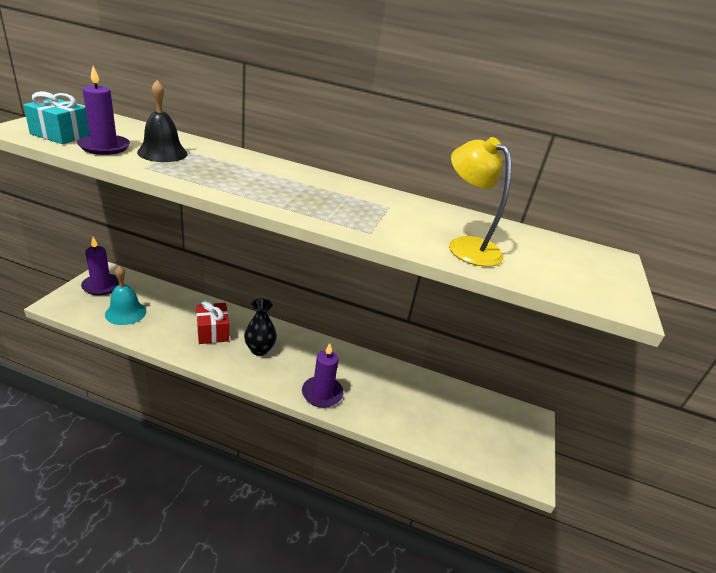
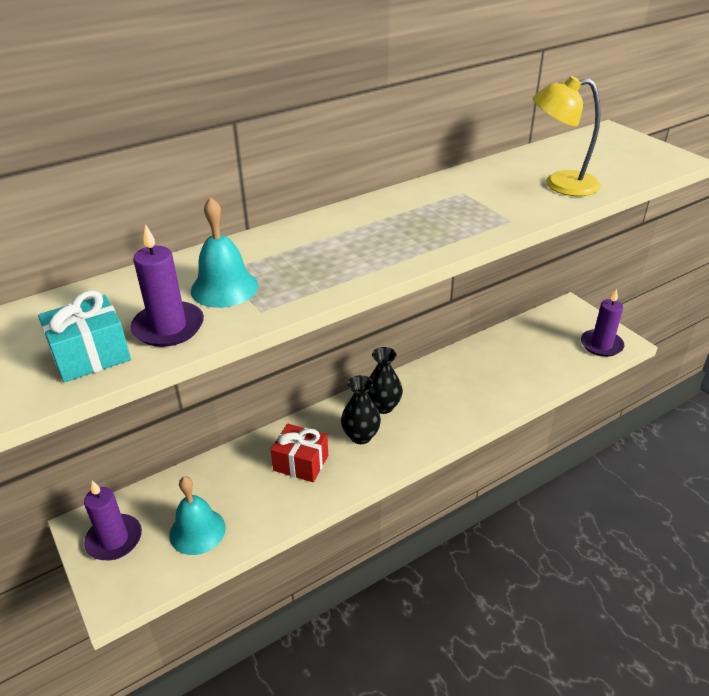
camera: 45 degrees left, 5 degrees up
black bell [137,80,188,162] -> turquoise bell [191,197,258,308]
purple candle [302,343,344,408] -> purple candle moved to [581,289,624,357]
none -> black vase [367,347,403,414]

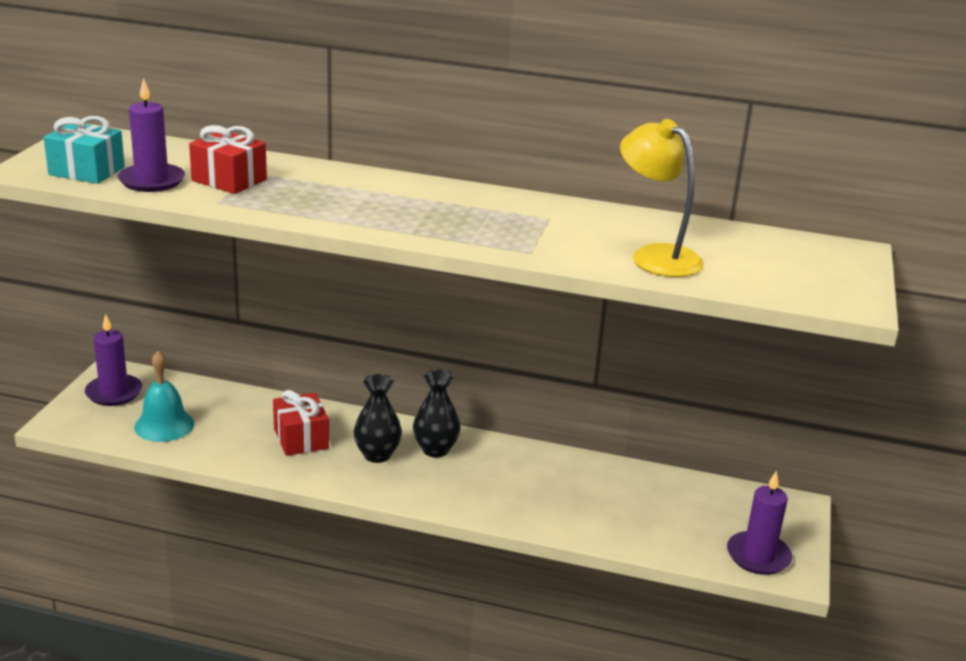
camera: 45 degrees right, 10 degrees down
turquoise bell [191,197,258,308] -> red gift [189,125,267,194]

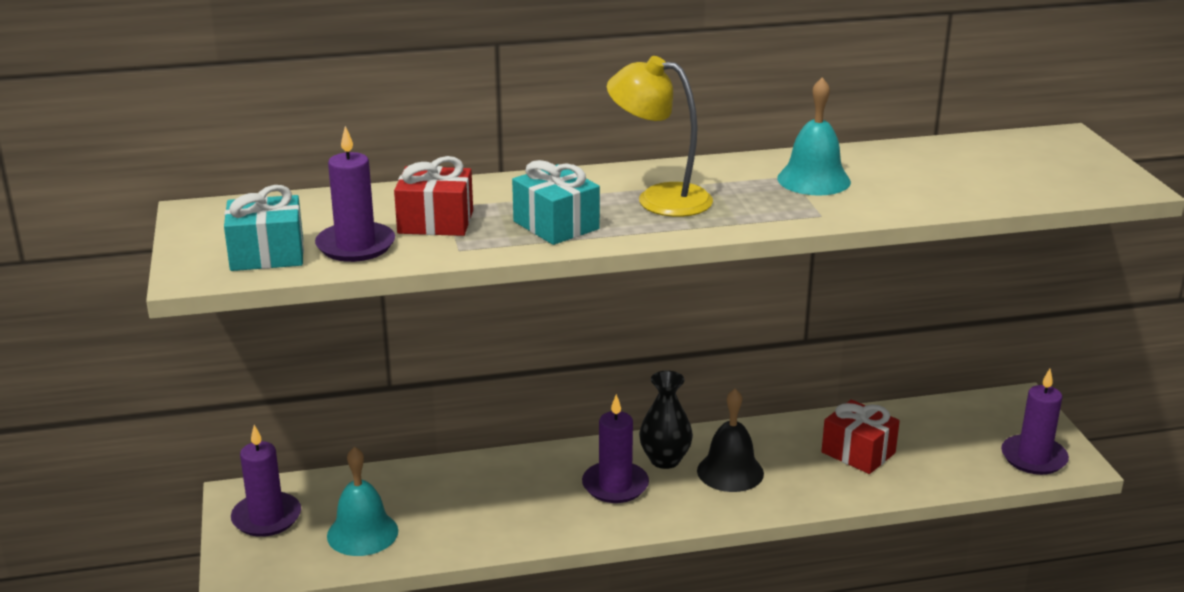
camera: 25 degrees left, 0 degrees up
red gift [273,390,329,456] -> red gift moved to [821,400,900,474]
black vase [353,374,402,463] -> purple candle [582,394,649,503]
yellow lamp [620,119,704,277] -> yellow lamp moved to [607,56,713,217]
none -> turquoise gift [512,160,600,245]
none -> black bell [697,389,764,492]
none -> turquoise bell [777,77,851,196]

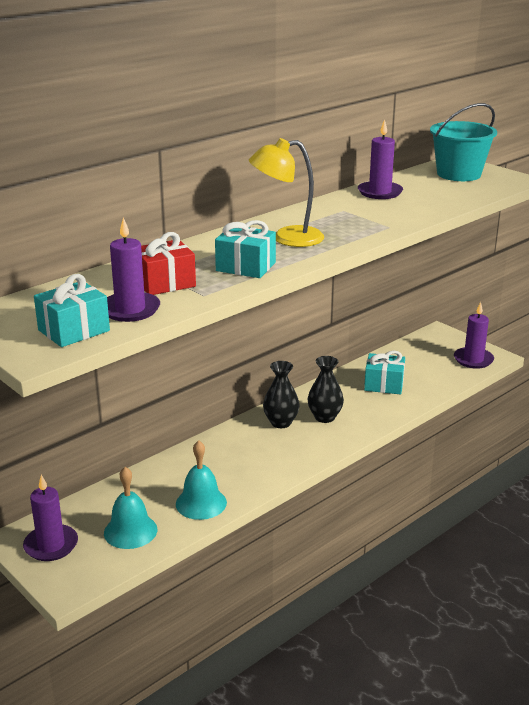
camera: 30 degrees left, 0 degrees up
purple candle [582,394,649,503] -> purple candle moved to [358,119,403,199]
black bell [697,389,764,492] -> black vase [308,356,344,423]
turquoise bell [777,77,851,196] -> turquoise bell moved to [176,440,227,520]
red gift [821,400,900,474] -> turquoise gift [364,351,405,394]
none -> turquoise bucket [430,103,497,181]

